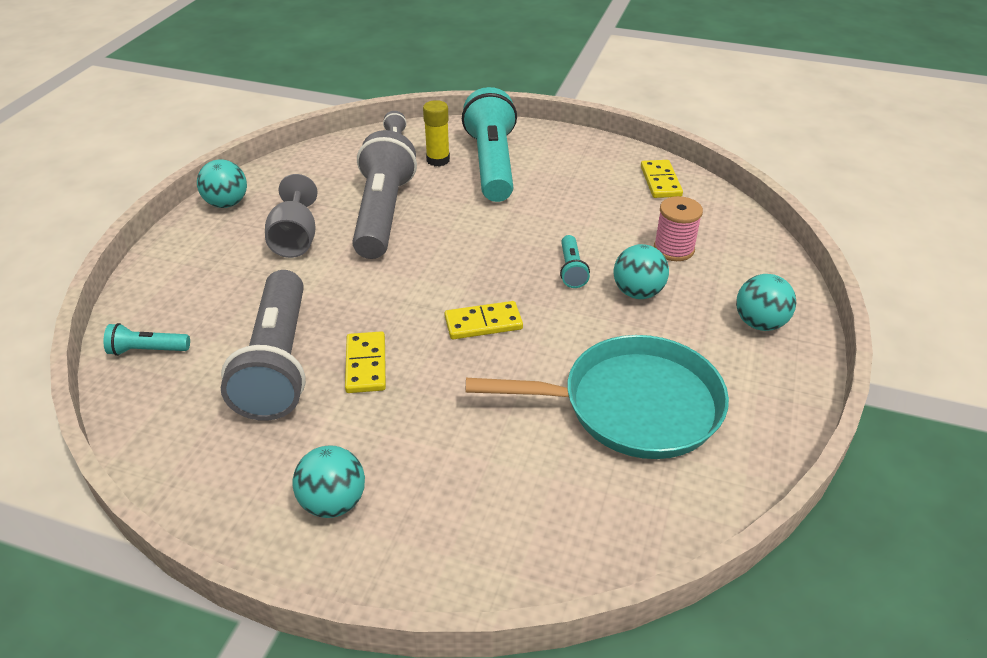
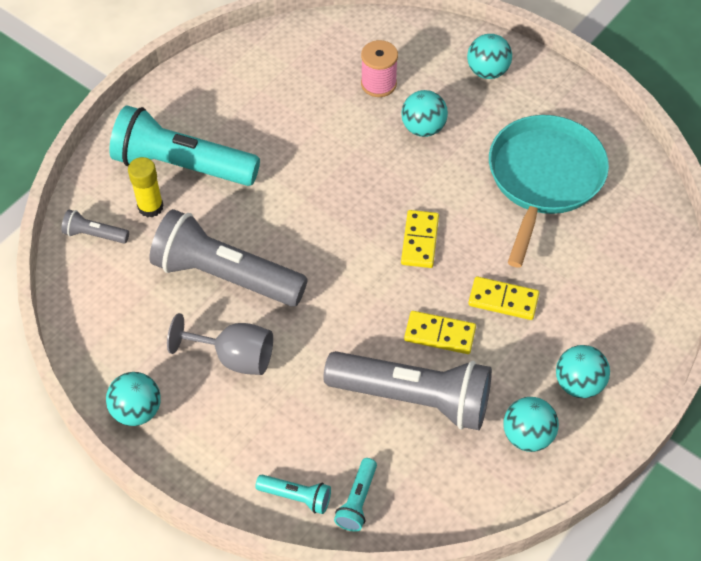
camera: 70 degrees left, 15 degrees up
turquoise flashlight [560,235,590,288] -> turquoise flashlight moved to [255,475,331,514]
yellow domino [641,160,683,198] -> yellow domino moved to [468,276,539,320]
none -> turquoise ball [504,397,559,452]

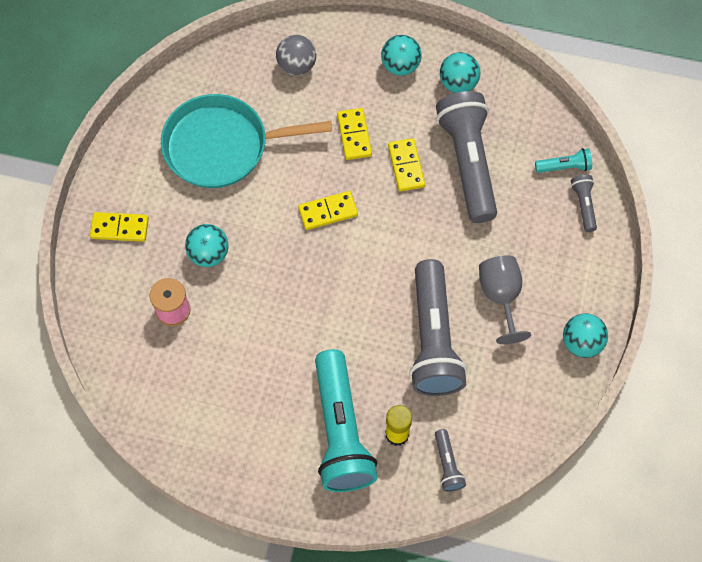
camera: 115 degrees left, 10 degrees up
turquoise flashlight [255,475,331,514] -> grey flashlight [571,175,597,232]
turquoise ball [467,34,512,79] -> yellow domino [90,212,149,242]
none -> grey ball [276,35,316,76]

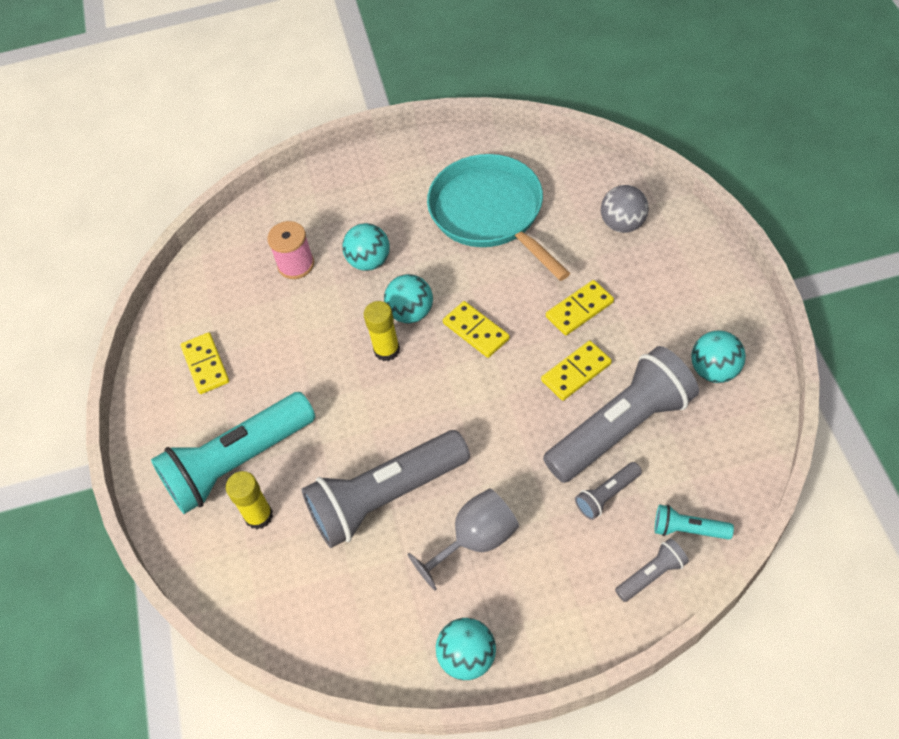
camera: 70 degrees right, 10 degrees down
yellow domino [90,212,149,242] -> yellow domino moved to [181,332,229,394]
turquoise ball [381,35,422,76] -> turquoise ball moved to [384,274,433,323]
grey flashlight [435,429,466,492] -> grey flashlight moved to [575,462,642,520]
turquoise flashlight [535,148,592,173] -> turquoise flashlight turned 135 degrees clockwise [655,505,734,540]
none -> yellow glue stick [364,301,400,361]

